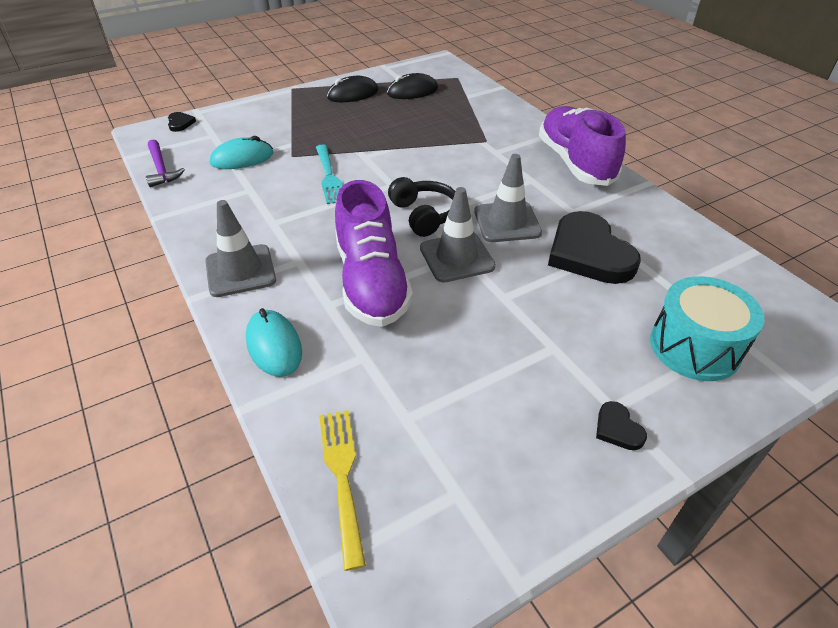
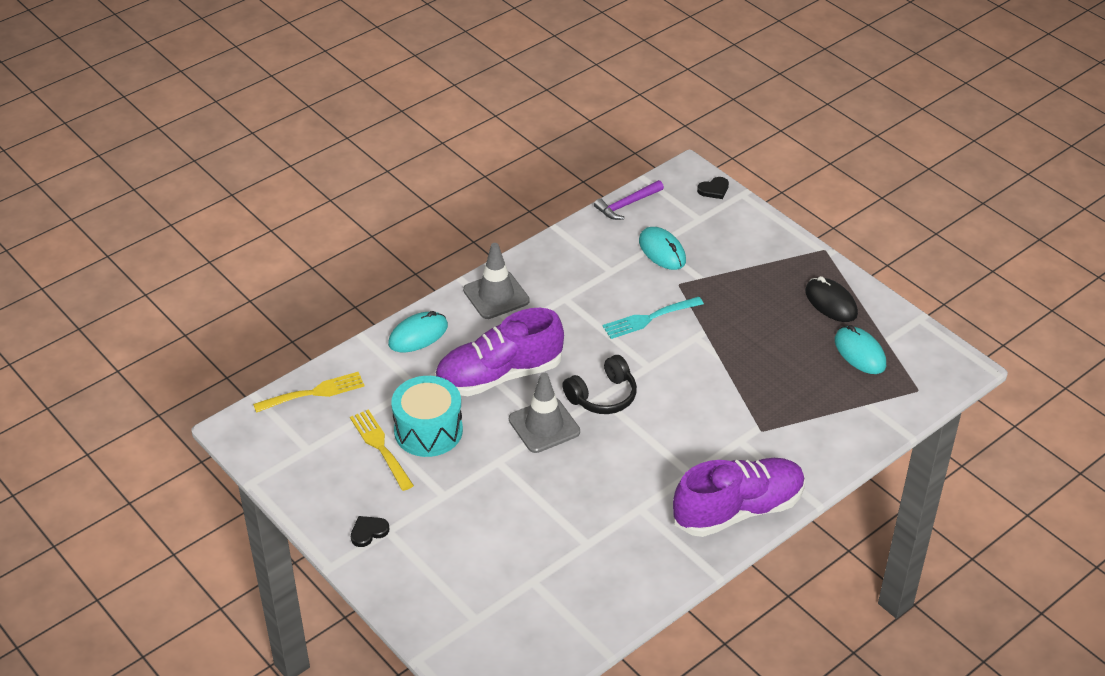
camera: 80 degrees right, 0 degrees up
black mouse [387,73,438,99] -> turquoise mouse [835,325,886,374]
grey traffic cone [474,154,542,242] -> none
black heart [548,211,641,284] -> none
turquoise drum [650,276,765,381] -> turquoise drum moved to [391,376,463,457]
none -> yellow fork [350,410,414,491]

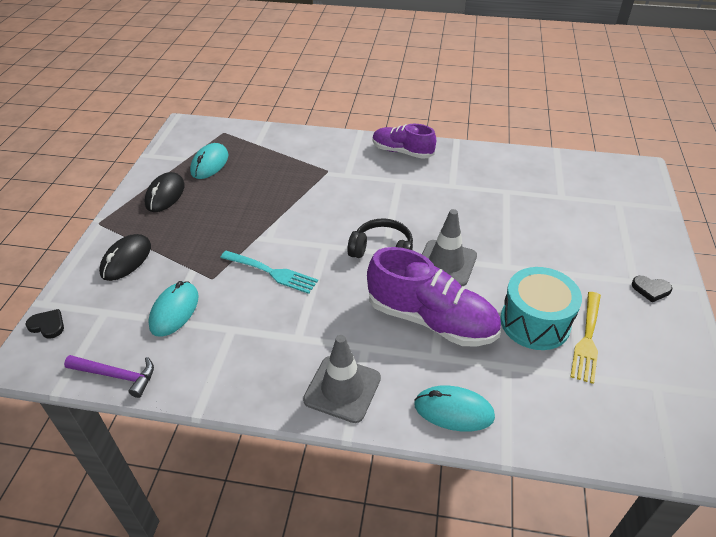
camera: 130 degrees left, 0 degrees up
yellow fork [253,372,365,413] -> none
purple shoe [673,458,805,537] -> purple shoe [373,124,436,159], size x0.64
none -> black mouse [99,234,151,281]

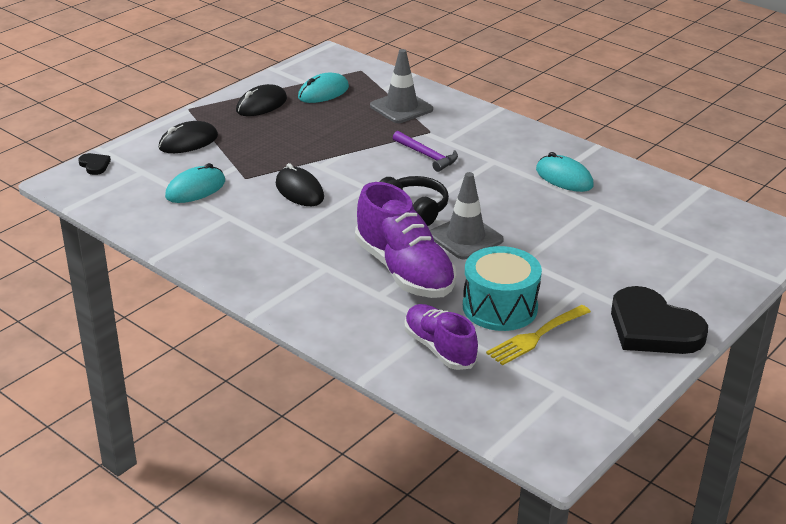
camera: 30 degrees right, 10 degrees down
purple hammer [64,355,154,398] -> purple hammer moved to [393,131,458,172]
turquoise fork [220,251,318,294] -> black mouse [276,163,324,206]
grey traffic cone [303,335,381,423] -> grey traffic cone moved to [370,49,433,123]
purple shoe [373,124,436,159] -> purple shoe moved to [404,304,478,370]
turquoise mouse [414,386,495,431] -> turquoise mouse moved to [536,152,594,192]
black heart [632,276,672,302] -> black heart [611,286,708,354], size x2.38

